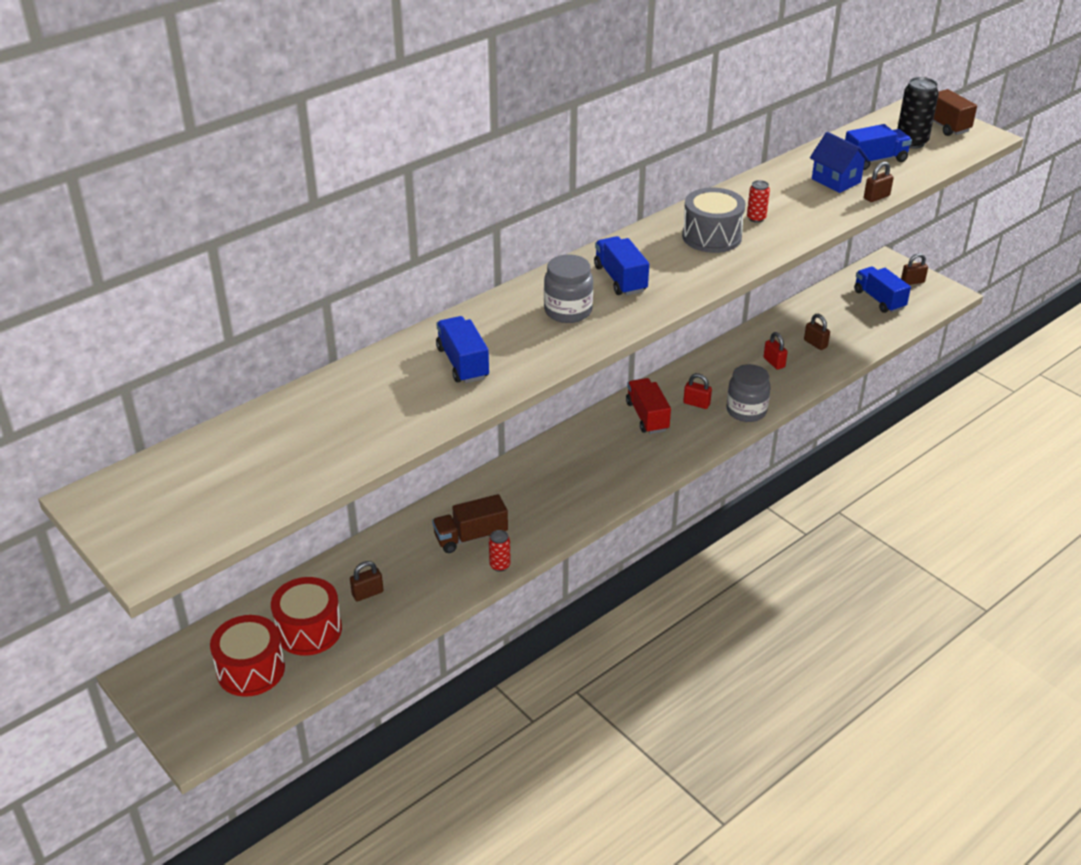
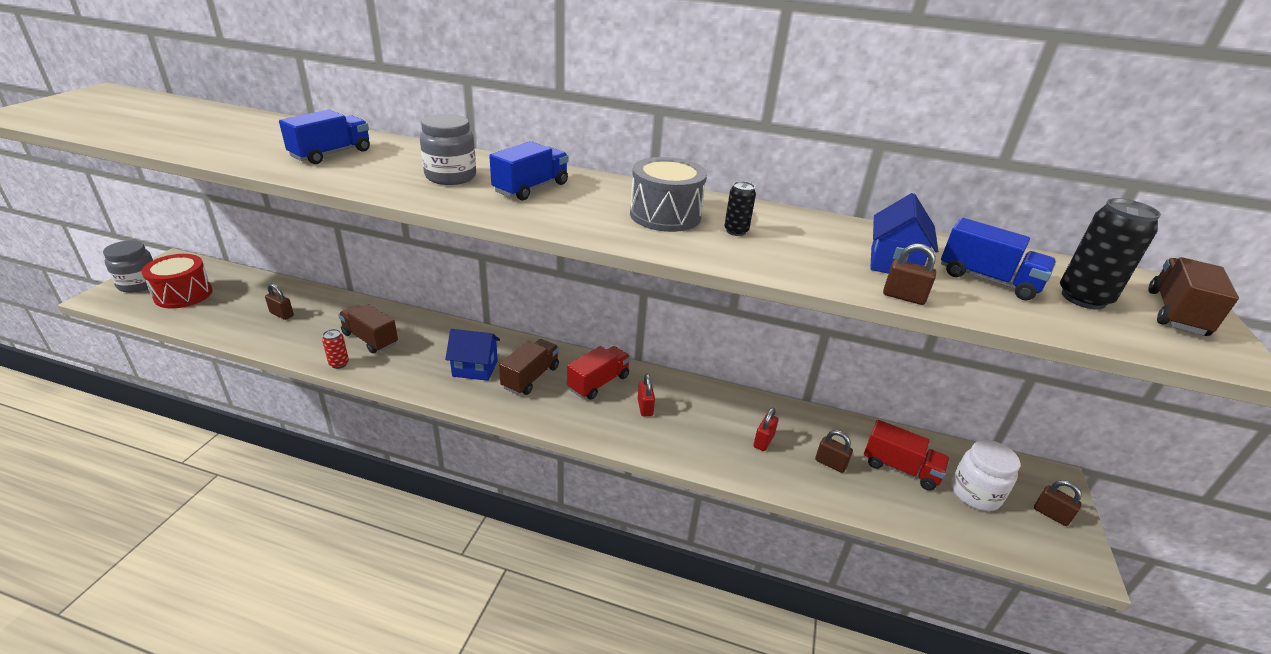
camera: 55 degrees right, 5 degrees down
red drum [271,577,342,656] -> none
grey jar [727,364,771,422] -> grey jar moved to [103,240,153,293]
red can [747,180,770,223] -> black can [724,181,756,236]
brown padlock [804,314,830,350] -> brown padlock turned 75 degrees counterclockwise [815,430,853,473]
blue truck [854,266,911,313] -> white jar [951,440,1020,511]
none -> blue house [445,329,500,381]
none -> brown truck [499,339,559,395]
none -> red truck [864,420,950,491]

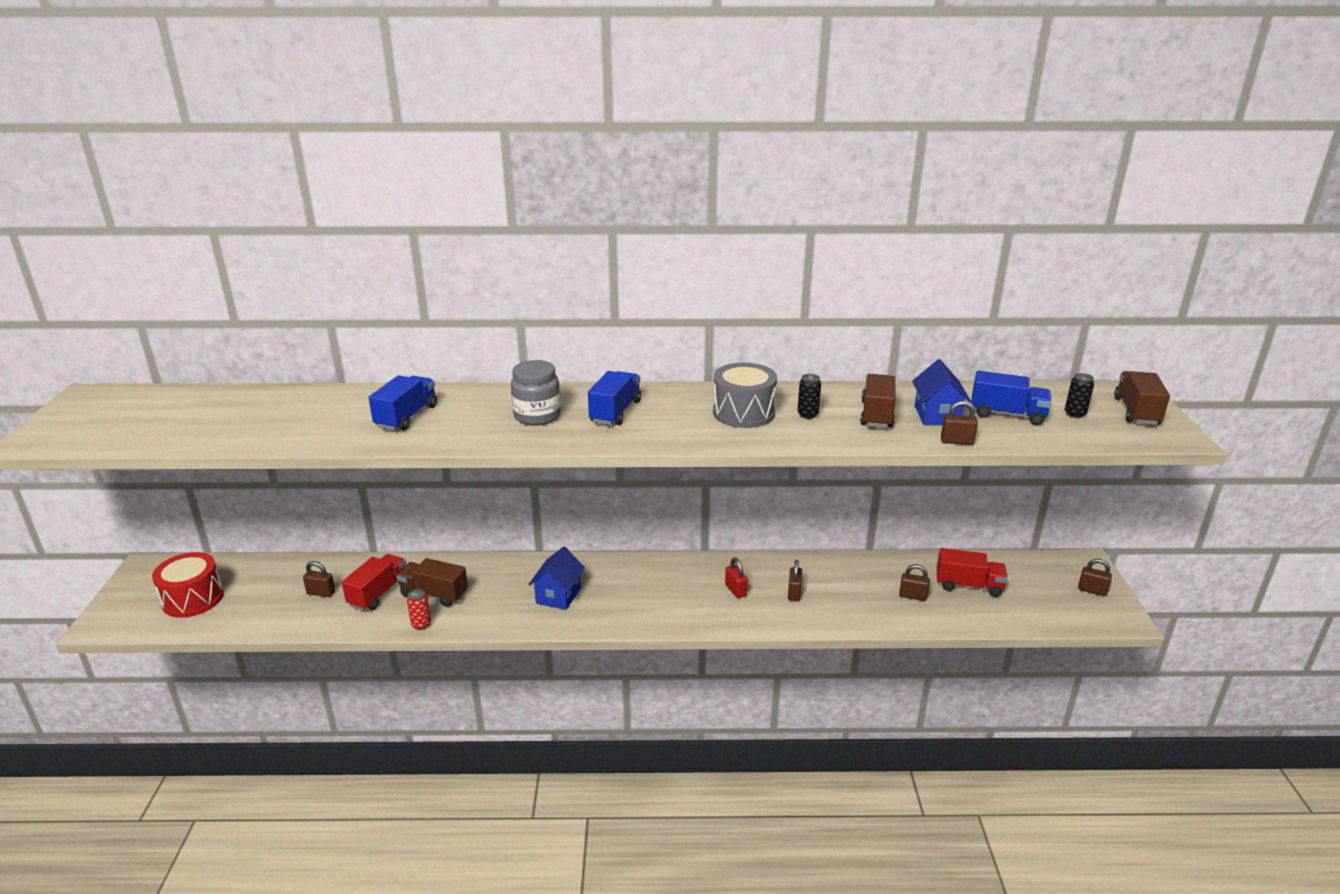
camera: 15 degrees left, 5 degrees down
grey jar [103,240,153,293] -> none
blue house [445,329,500,381] -> blue house turned 60 degrees counterclockwise [529,546,585,610]
brown truck [499,339,559,395] -> brown truck moved to [860,374,896,428]
red truck [567,346,631,400] -> red truck moved to [342,554,406,611]
red padlock [753,408,778,451] -> none
white jar [951,440,1020,511] -> none
black can [1060,198,1161,310] -> black can [1065,373,1094,418], size x0.55
none -> brown padlock [788,560,802,601]

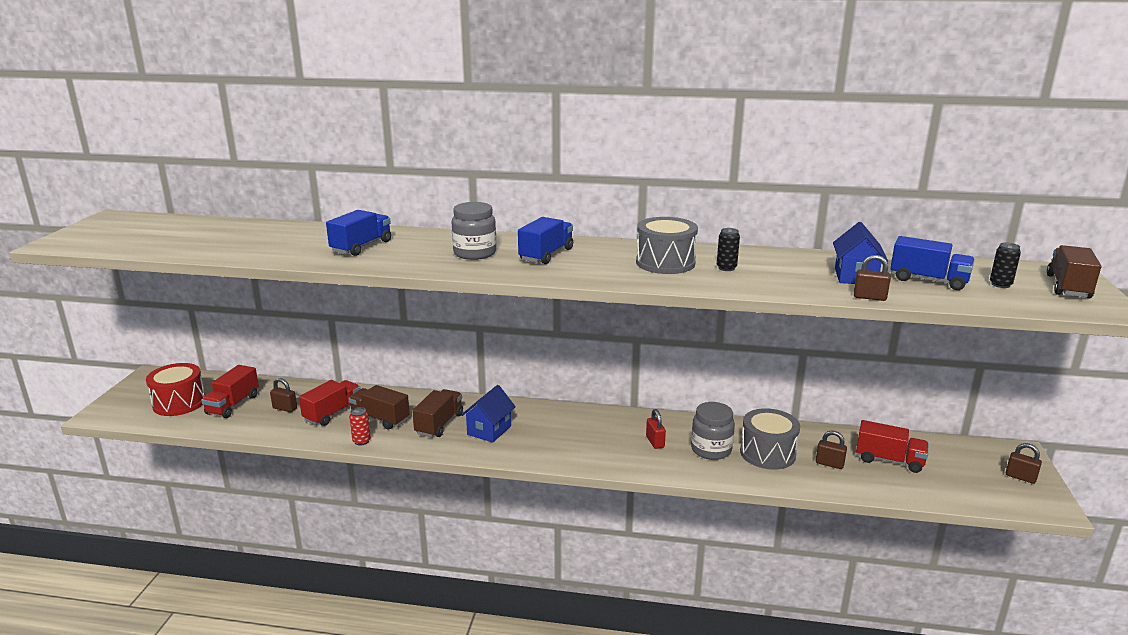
camera: 10 degrees right, 5 degrees down
brown padlock [788,560,802,601] -> grey jar [691,402,735,460]
brown truck [860,374,896,428] -> brown truck moved to [412,389,463,437]
none -> red truck [201,365,259,418]
none -> grey drum [740,408,800,470]

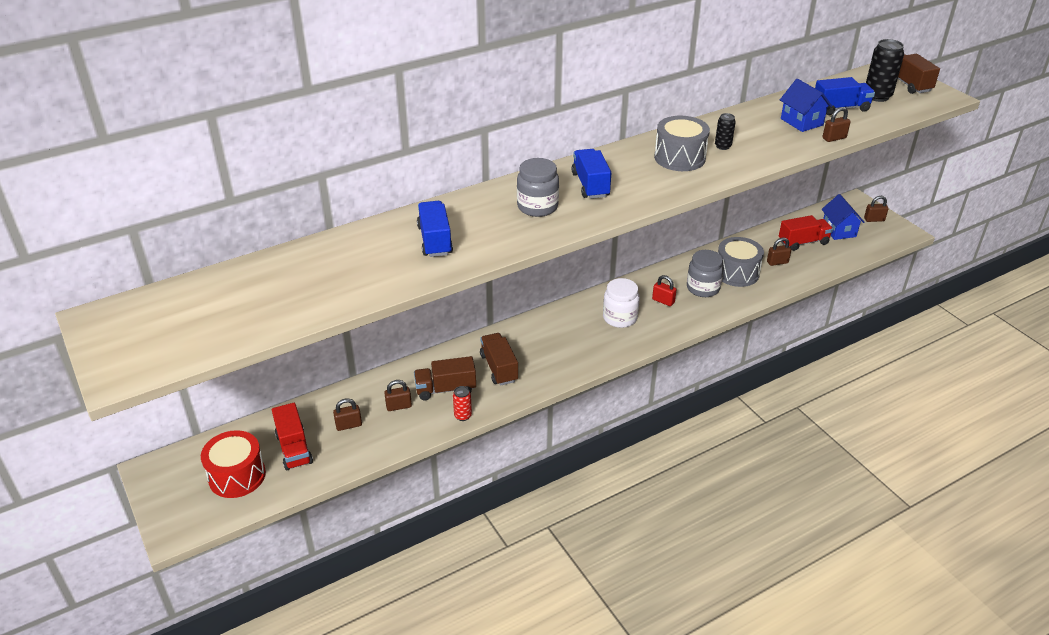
camera: 40 degrees left, 15 degrees up
red truck [299,380,360,426] -> brown padlock [384,380,412,411]
blue house [461,385,516,443] -> blue house moved to [822,194,865,240]
black can [990,242,1021,288] -> black can [866,39,904,102], size x1.81
none -> white jar [603,278,640,328]

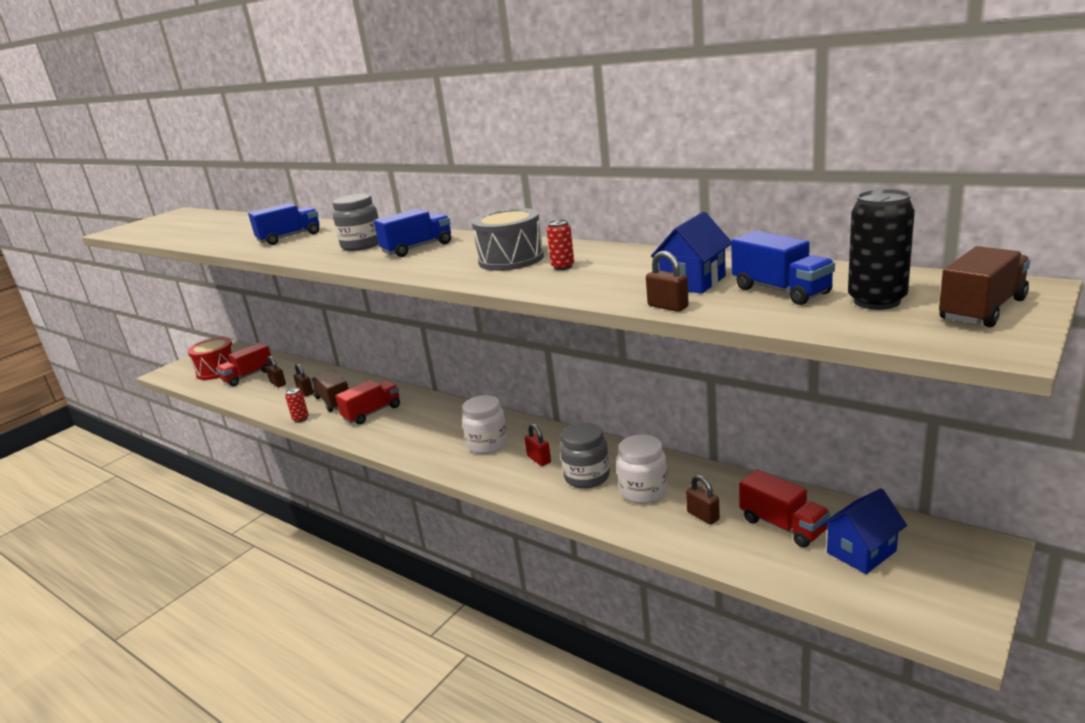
camera: 70 degrees right, 15 degrees down
brown truck [480,333,518,385] -> red truck [335,380,400,425]
red padlock [652,275,676,306] -> red padlock turned 45 degrees counterclockwise [525,424,551,466]
black can [715,113,736,150] -> red can [547,219,574,270]
grey drum [718,237,764,287] -> white jar [617,435,668,504]
brown padlock [864,196,889,222] -> none

